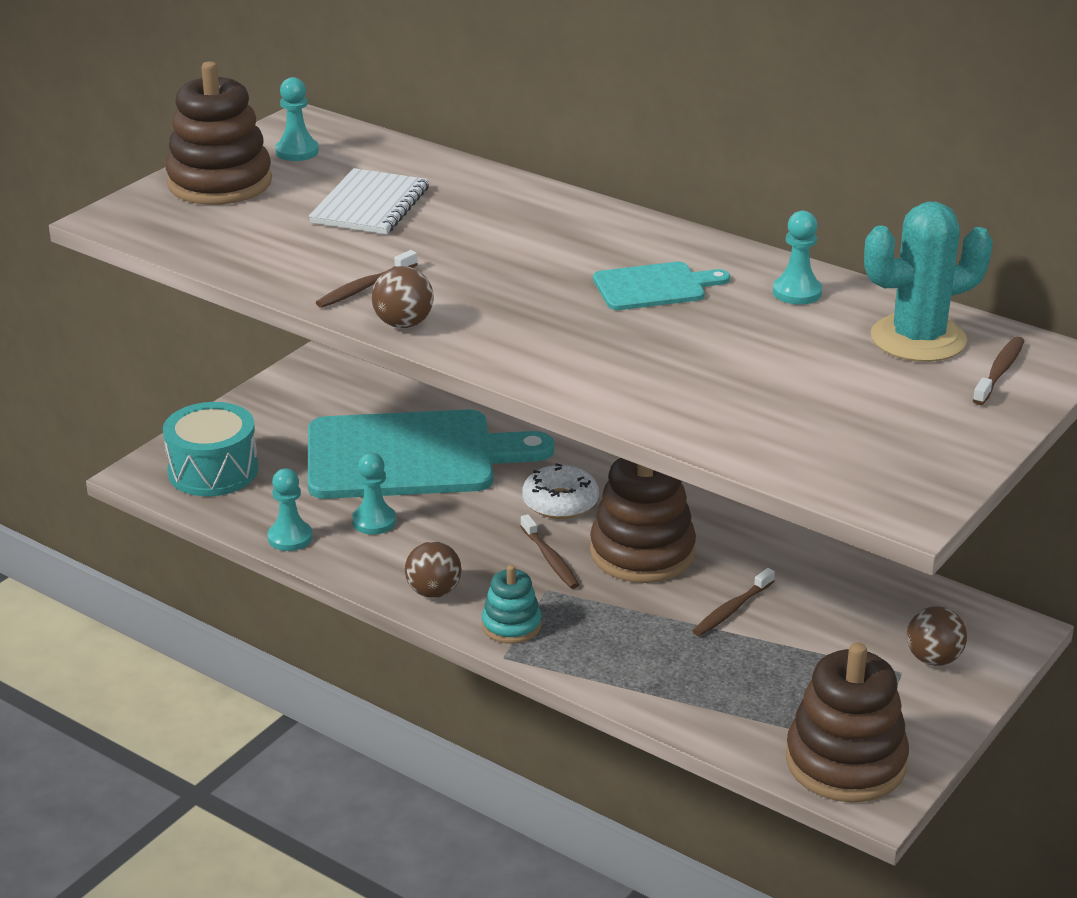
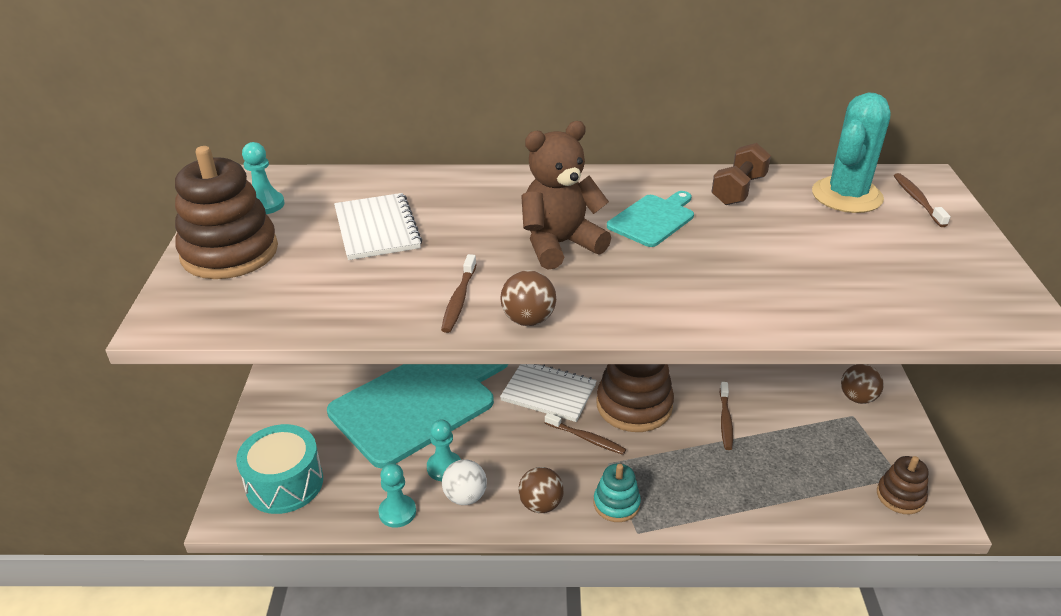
camera: 35 degrees left, 5 degrees up
white donut [522,463,599,519] -> white notebook [500,364,597,422]
turquoise pawn [773,211,822,305] -> brown dumbbell [711,143,771,205]
brown stacking toy [786,642,909,802] -> brown stacking toy [877,456,929,515], size x0.54
none -> white ball [442,459,487,505]
none -> brown teddy bear [521,121,611,269]

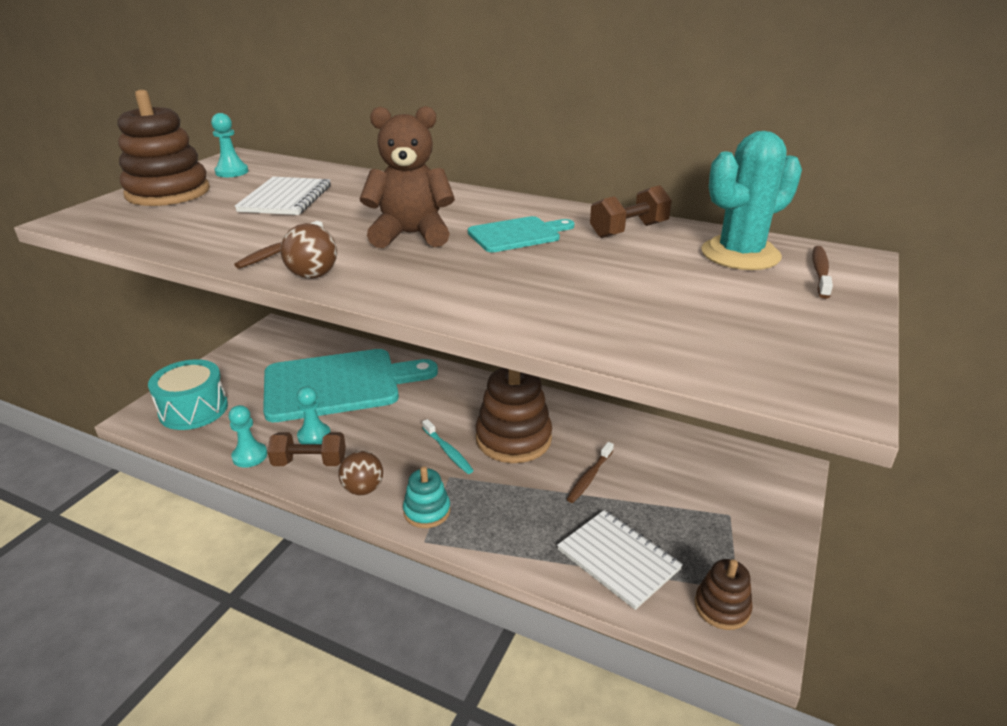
camera: 25 degrees right, 5 degrees down
white ball [442,459,487,505] -> brown dumbbell [267,432,346,466]
white notebook [500,364,597,422] -> white notebook moved to [557,510,683,610]
brown toothbrush [545,413,626,455] -> turquoise toothbrush [422,419,474,474]
brown ball [841,364,884,404] -> none

